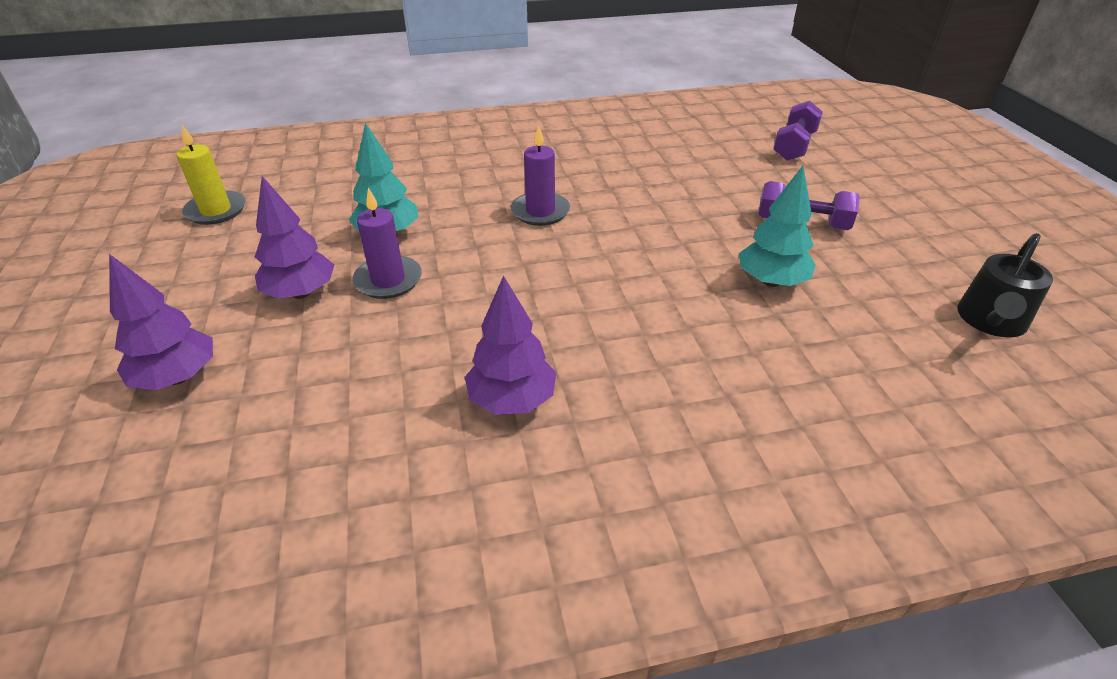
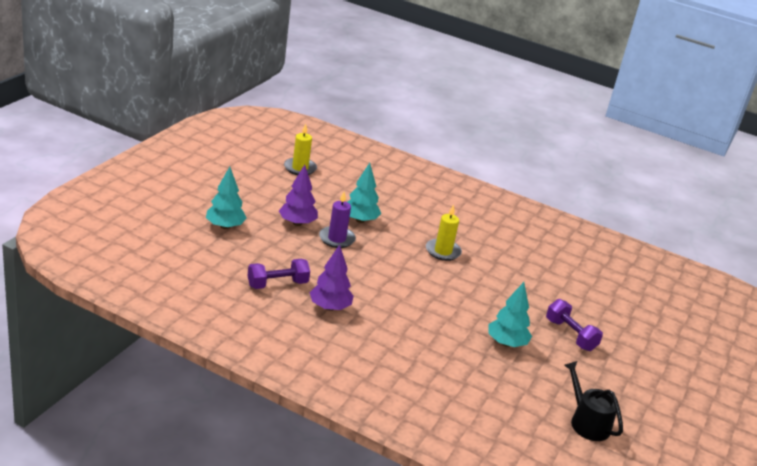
camera: 35 degrees right, 10 degrees down
purple tree [109,254,213,390] -> turquoise tree [206,167,247,229]
purple candle [511,125,570,226] -> yellow candle [426,204,462,261]
purple dumbbell [773,101,823,161] -> purple dumbbell moved to [247,259,310,289]
black watering can [957,233,1053,338] -> black watering can turned 75 degrees clockwise [564,361,623,441]

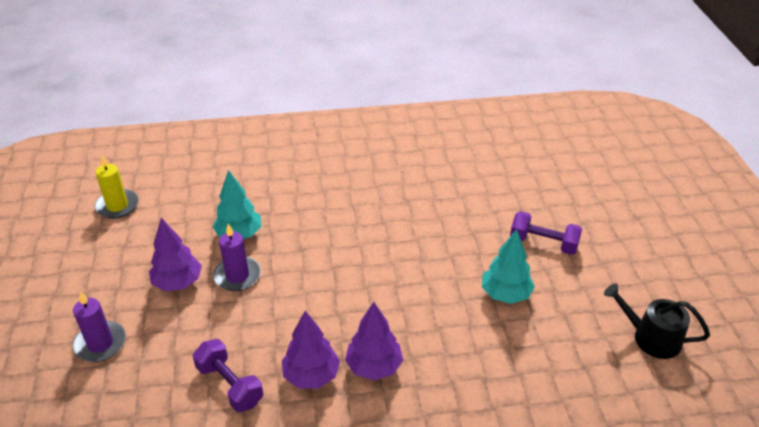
camera: 30 degrees left, 10 degrees up
turquoise tree [206,167,247,229] -> purple candle [72,291,126,362]
purple dumbbell [247,259,310,289] -> purple dumbbell turned 75 degrees counterclockwise [193,339,263,412]
yellow candle [426,204,462,261] -> none
none -> purple tree [345,302,403,380]

